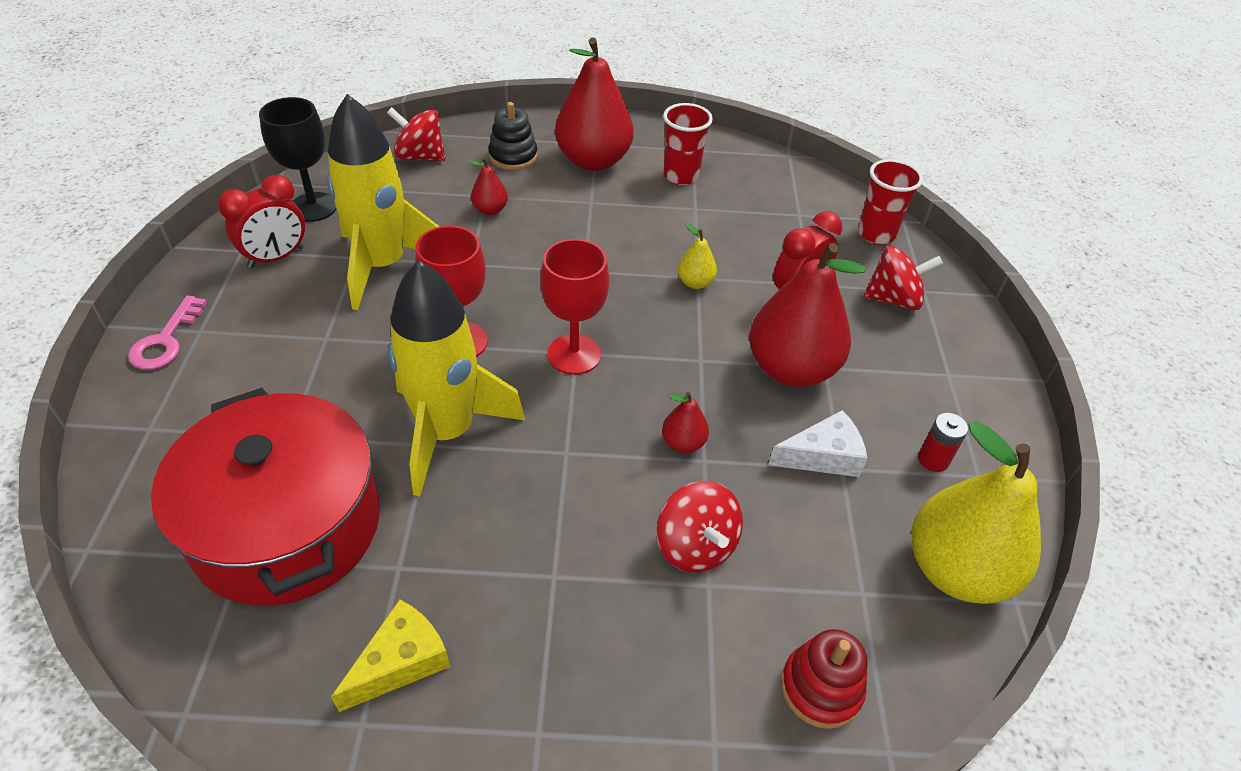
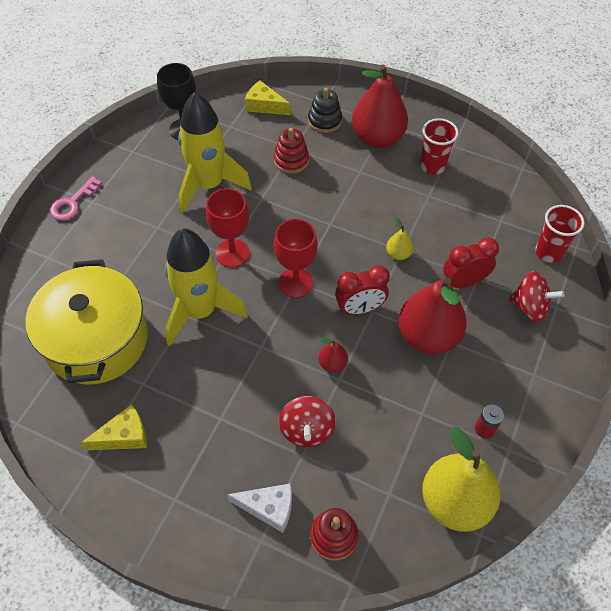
camera: 25 degrees right, 10 degrees up
red pot [151,388,380,606] -> yellow pot [26,259,148,384]
red clock [218,175,305,268] -> red clock moved to [335,265,390,315]
red spinning top [387,107,445,161] -> yellow cheese [245,80,291,115]
red pear [469,158,508,215] -> red stacking toy [274,128,309,174]
white cheese [768,410,867,477] -> white cheese moved to [227,483,292,533]

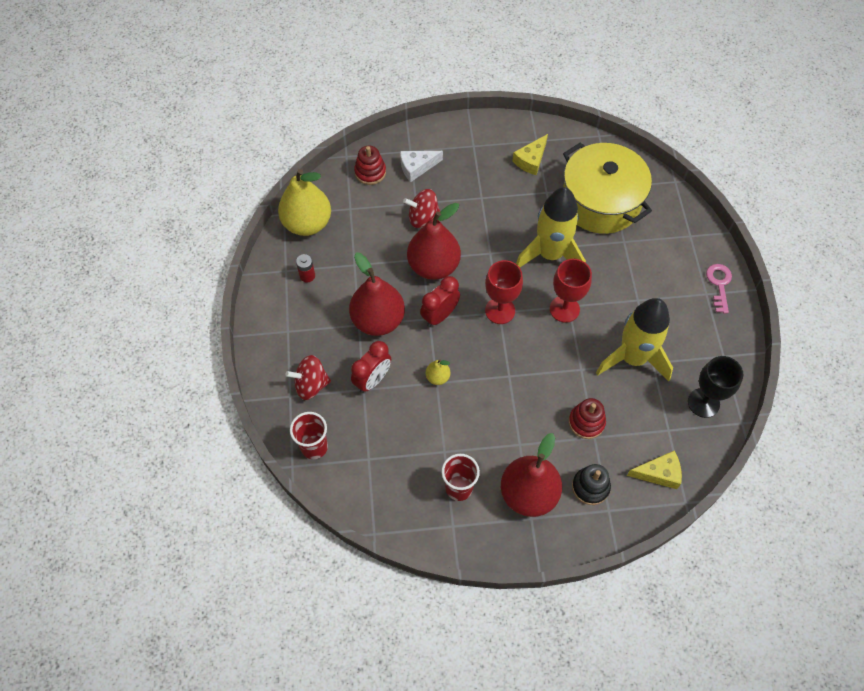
camera: 150 degrees right, 5 degrees up
red spinning top [279,396,336,447] -> red spinning top turned 60 degrees counterclockwise [403,189,440,228]
red pear [318,337,348,372] -> red pear [407,203,461,280], size x2.27

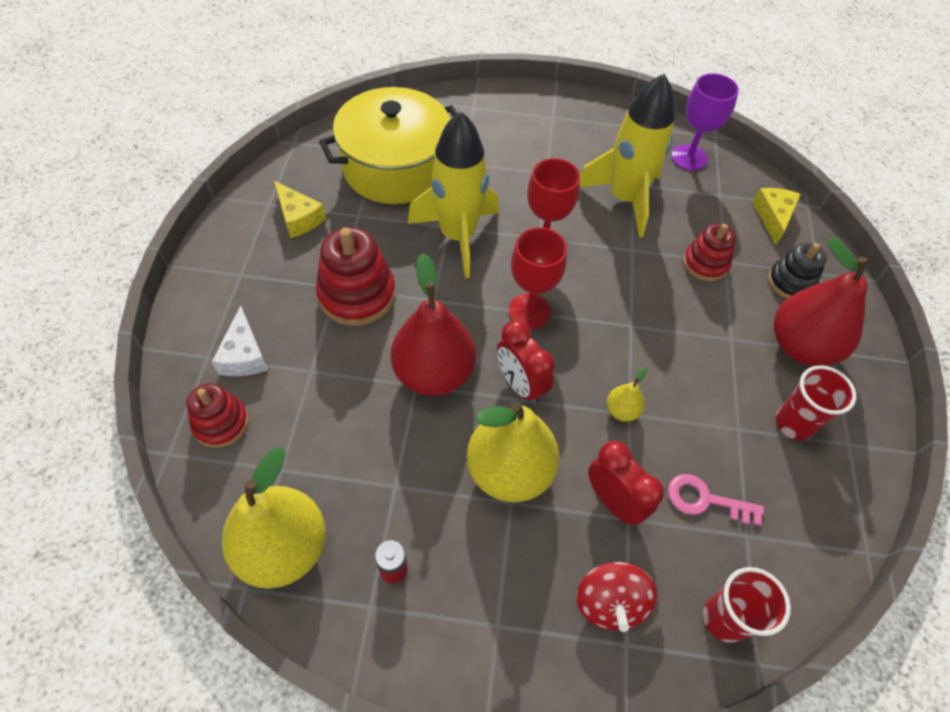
camera: 80 degrees left, 5 degrees down
red pear [349,253,405,336] -> yellow pear [467,401,560,502]
red spinning top [403,189,440,228] -> none
black goblet [688,356,743,418] -> purple goblet [671,73,739,171]
pink key [706,264,732,313] -> pink key moved to [668,474,764,526]
none -> red stacking toy [316,227,396,326]

